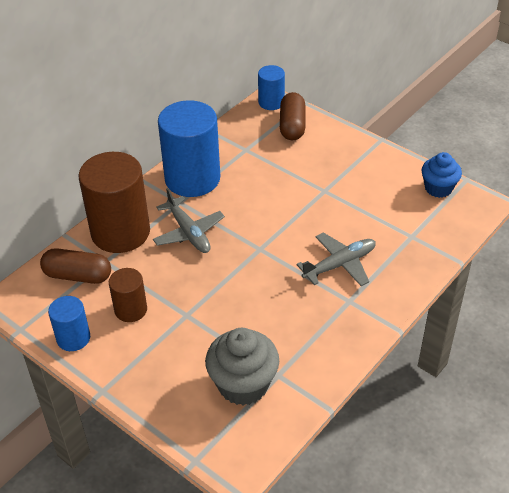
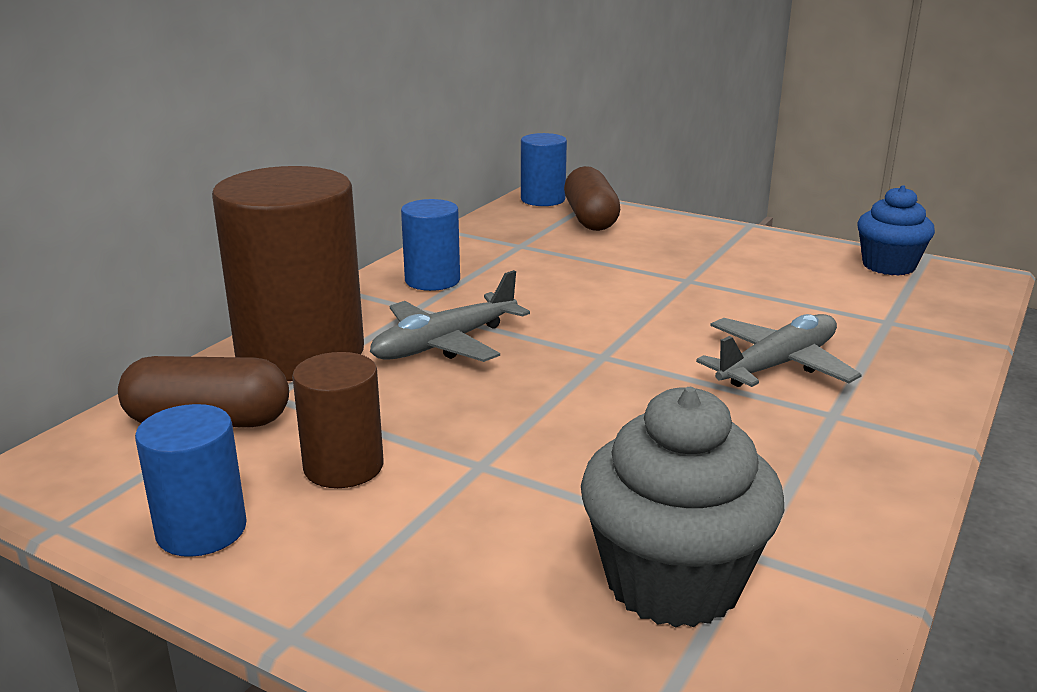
camera: 10 degrees left, 20 degrees down
grey plane [153,188,225,253] -> grey plane turned 90 degrees clockwise [370,270,530,362]
blue cylinder [158,100,220,197] -> blue cylinder [401,199,460,291], size x0.51

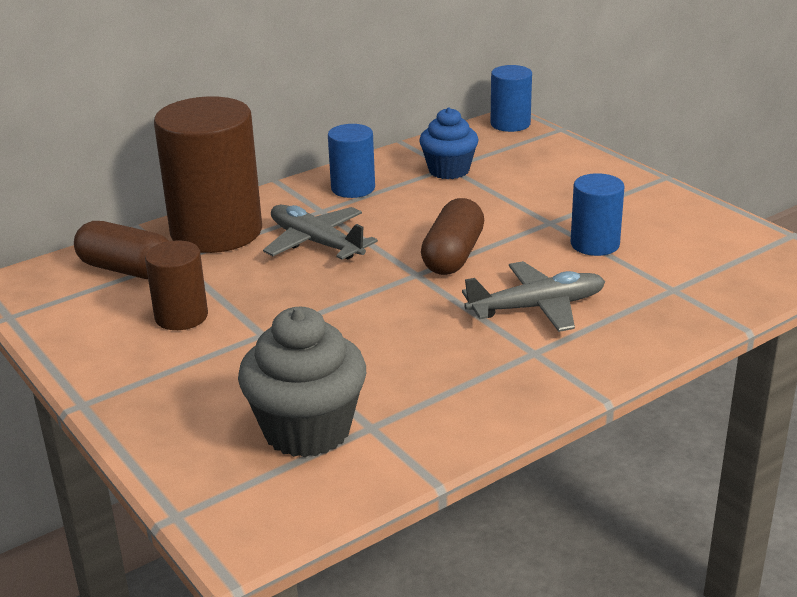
camera: 25 degrees right, 5 degrees up
blue cylinder [135,404,247,557] -> blue cylinder moved to [571,173,625,256]
grey plane [370,270,530,362] -> grey plane turned 60 degrees clockwise [263,205,378,260]
brown capsule [564,166,620,231] -> brown capsule moved to [421,198,484,275]
blue cupcake [857,185,935,276] -> blue cupcake moved to [419,107,478,179]

